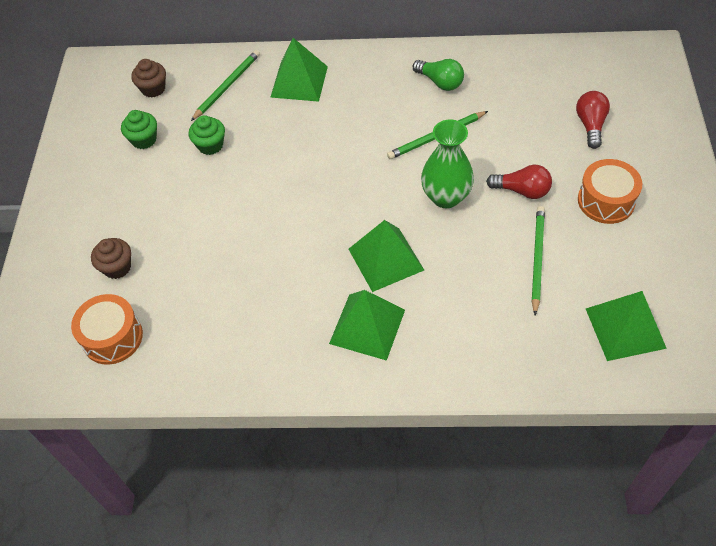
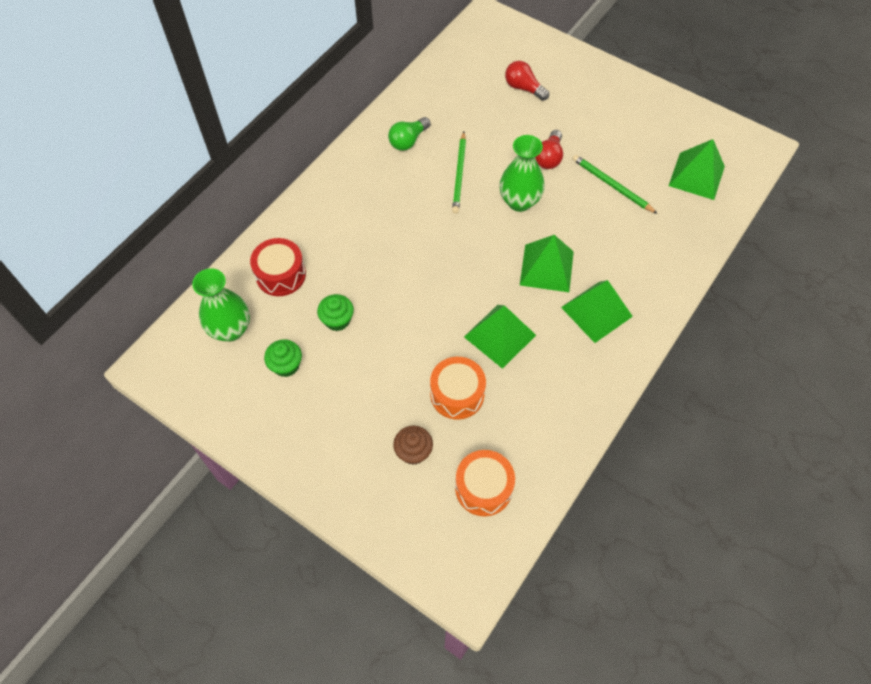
camera: 60 degrees left, 5 degrees up
brown cupcake [131,59,166,98] -> green vase [192,268,250,341]
green pencil [191,50,260,121] -> red drum [250,238,306,296]
green pyramid [270,38,328,102] -> green pyramid moved to [464,305,536,369]
green light bulb [413,59,464,91] -> green light bulb turned 150 degrees clockwise [388,117,431,151]
red light bulb [486,165,552,199] -> red light bulb turned 150 degrees clockwise [535,130,563,169]
orange drum [578,159,642,224] -> orange drum moved to [430,357,486,420]

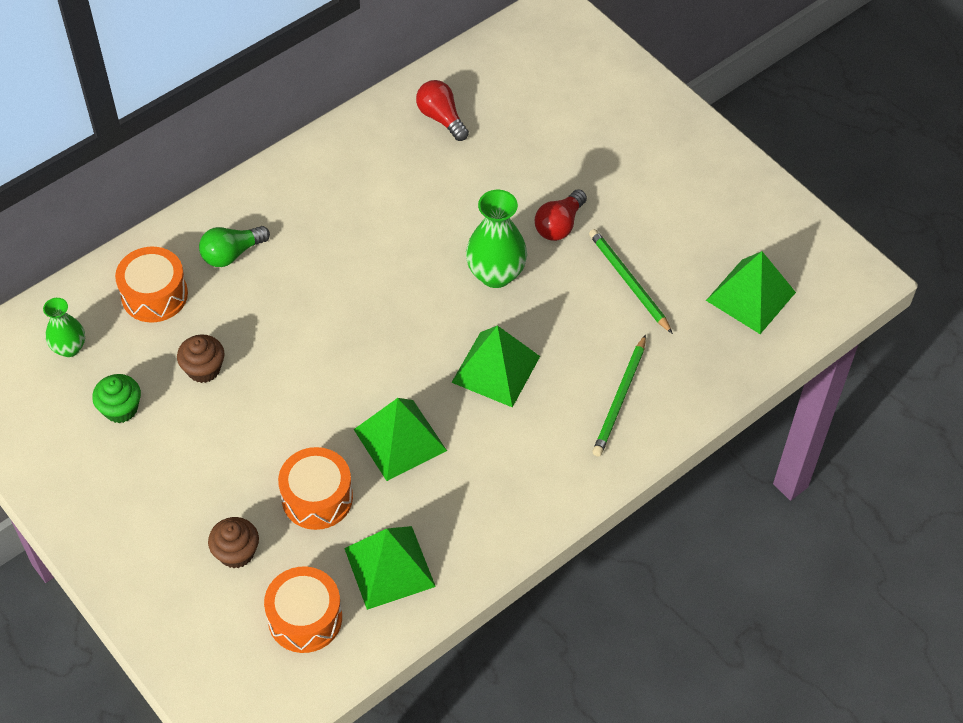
camera: 15 degrees right, 5 degrees down
green vase [192,268,250,341] -> green vase [43,298,85,357], size x0.62
red drum [250,238,306,296] -> orange drum [115,247,188,322]
green cupcake [317,294,354,331] -> brown cupcake [177,334,225,383]
green light bulb [388,117,431,151] -> green light bulb moved to [199,226,270,267]
green pencil [452,132,466,214] -> green pencil moved to [592,334,646,457]
red light bulb [505,61,549,101] -> red light bulb moved to [416,80,469,141]
green pyramid [561,280,633,343] -> green pyramid moved to [344,526,436,610]

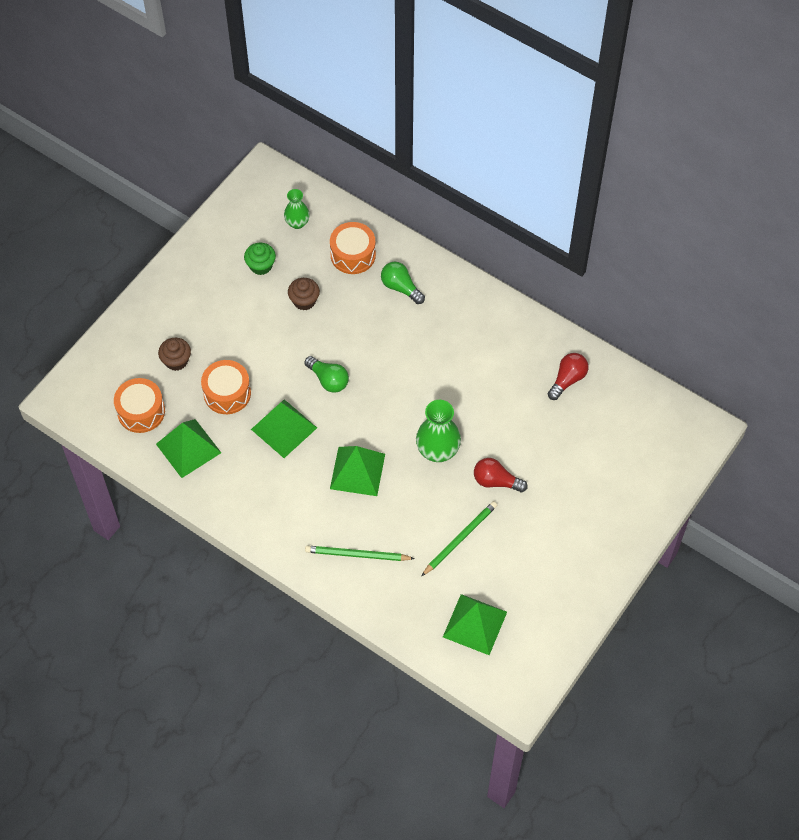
camera: 75 degrees right, 5 degrees up
none -> green light bulb [304,356,349,393]

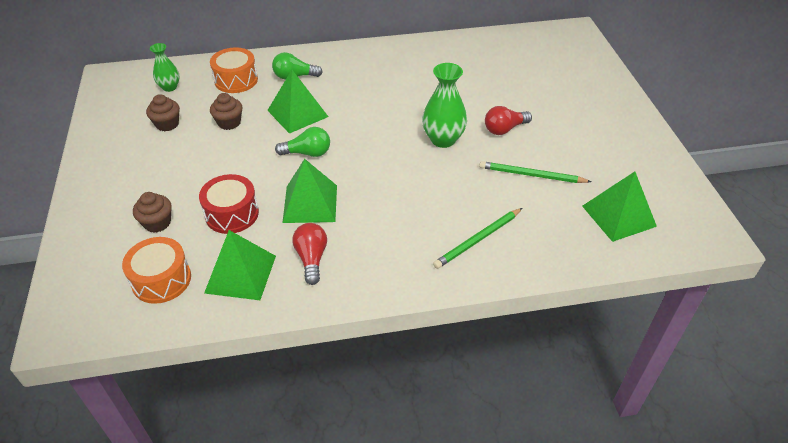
camera: 45 degrees left, 15 degrees down
orange drum [201,360,251,414] -> red drum [199,174,259,234]
green cupcake [244,243,276,275] -> brown cupcake [146,94,180,131]
green pyramid [330,446,385,496] -> green pyramid moved to [267,70,328,134]
green pencil [422,501,497,576] -> green pencil turned 75 degrees counterclockwise [479,161,591,183]
red light bulb [548,353,588,400] -> red light bulb moved to [293,223,327,285]

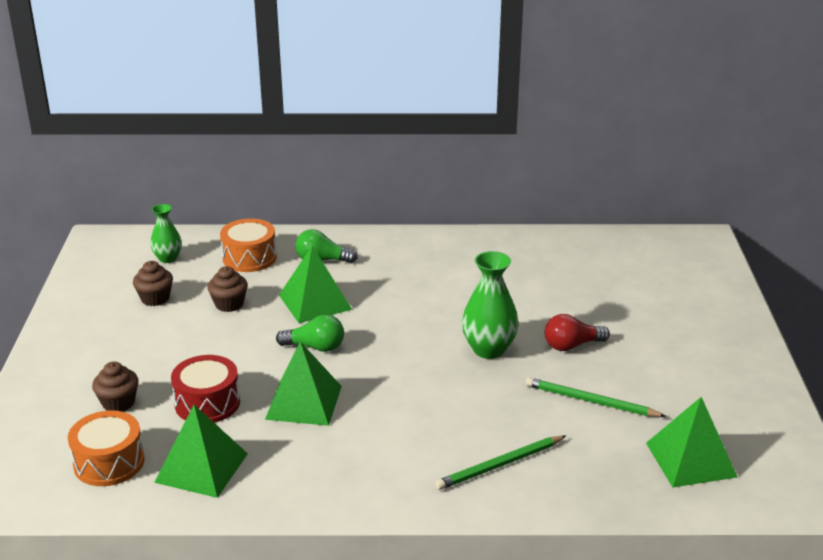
camera: 10 degrees right, 15 degrees down
red light bulb [293,223,327,285] -> none

